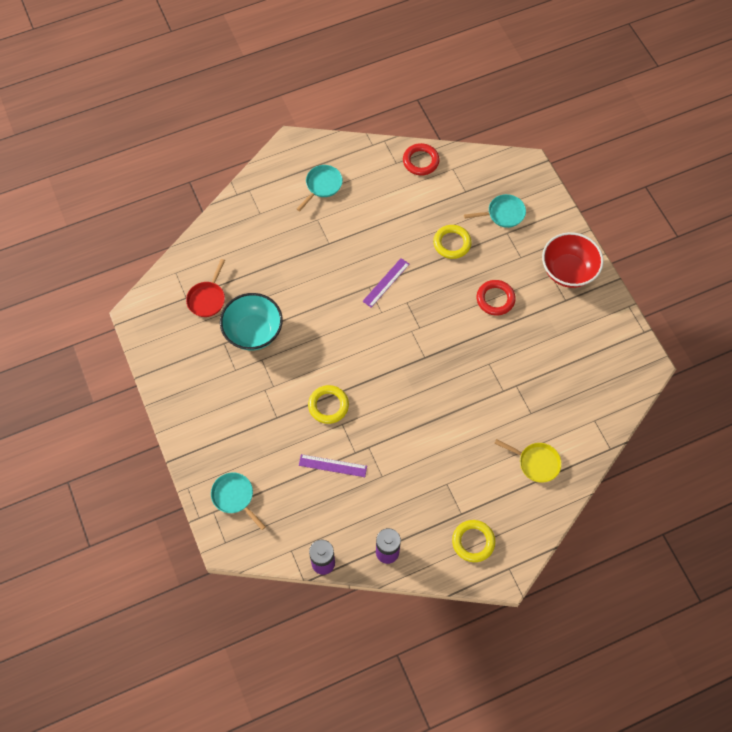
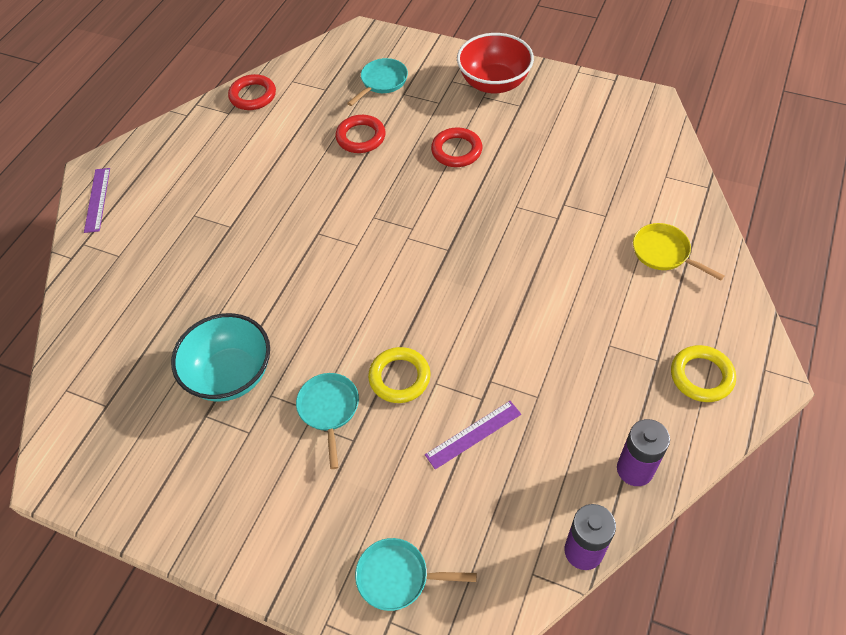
camera: 40 degrees left, 10 degrees down
red pan [186,259,225,317] -> none
turquoise pan [297,165,343,211] -> turquoise pan moved to [296,373,359,469]
purple ruler [362,258,410,308] -> purple ruler moved to [84,168,110,233]
yellow ring [433,225,472,259] -> red ring [335,115,386,153]
yellow pan [494,439,562,482] -> yellow pan turned 120 degrees counterclockwise [633,223,725,280]

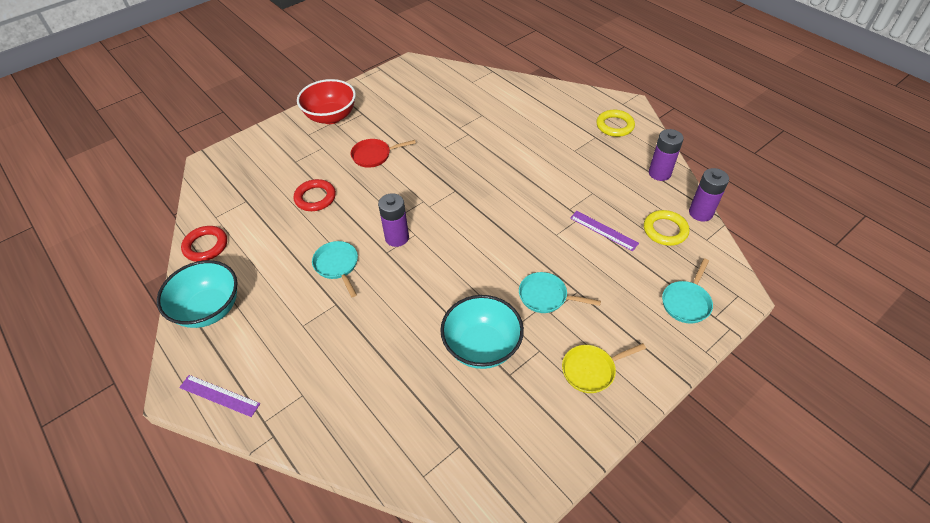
camera: 65 degrees left, 5 degrees down
turquoise pan [347,58,408,106] -> turquoise pan moved to [312,241,358,297]
yellow ring [368,347,431,403] -> yellow ring moved to [644,210,690,246]
purple ruler [425,401,521,469] -> purple ruler turned 45 degrees counterclockwise [570,211,639,251]
red ring [431,128,482,167] -> red pan [350,139,416,168]
yellow pan [633,223,725,280] -> yellow pan moved to [562,343,646,393]
none -> turquoise bowl [157,260,238,328]
none -> purple battery [378,193,409,247]

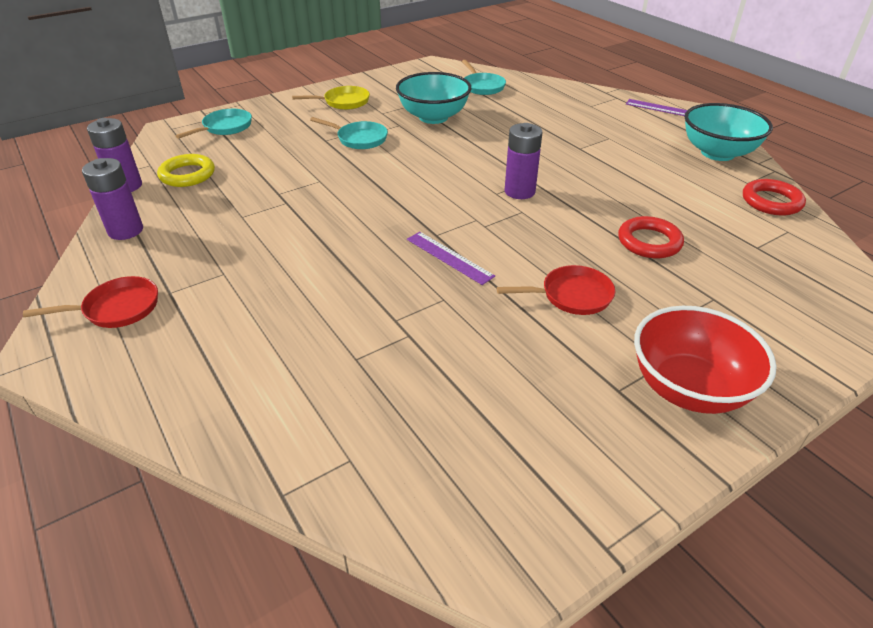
camera: 175 degrees left, 10 degrees down
turquoise pan [312,241,358,297] -> turquoise pan moved to [462,60,506,95]
purple ruler [570,211,639,251] -> purple ruler moved to [407,232,495,285]
yellow ring [596,110,635,137] -> red pan [23,276,158,328]

